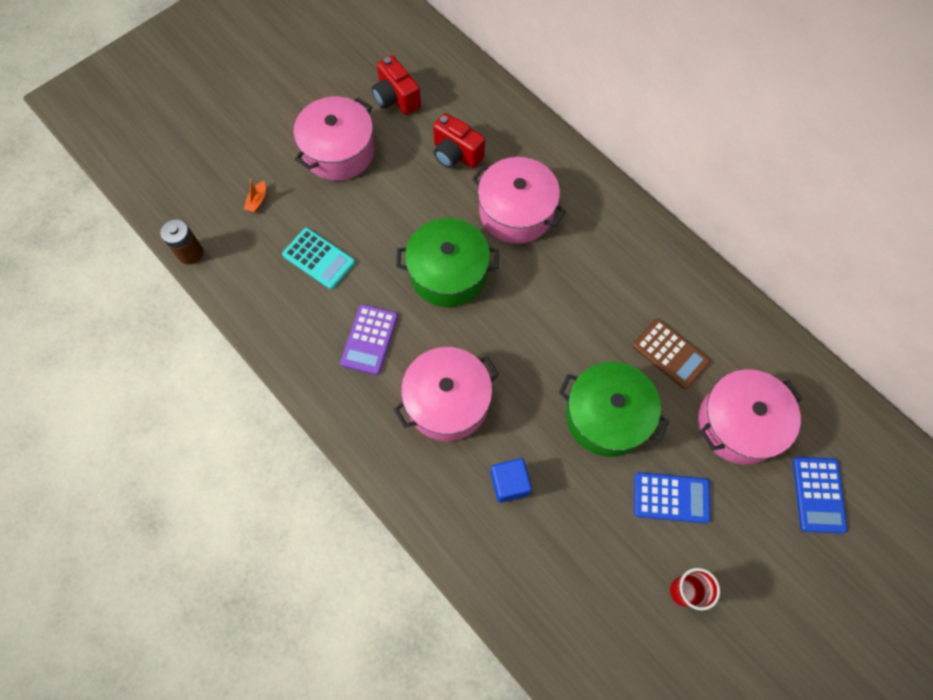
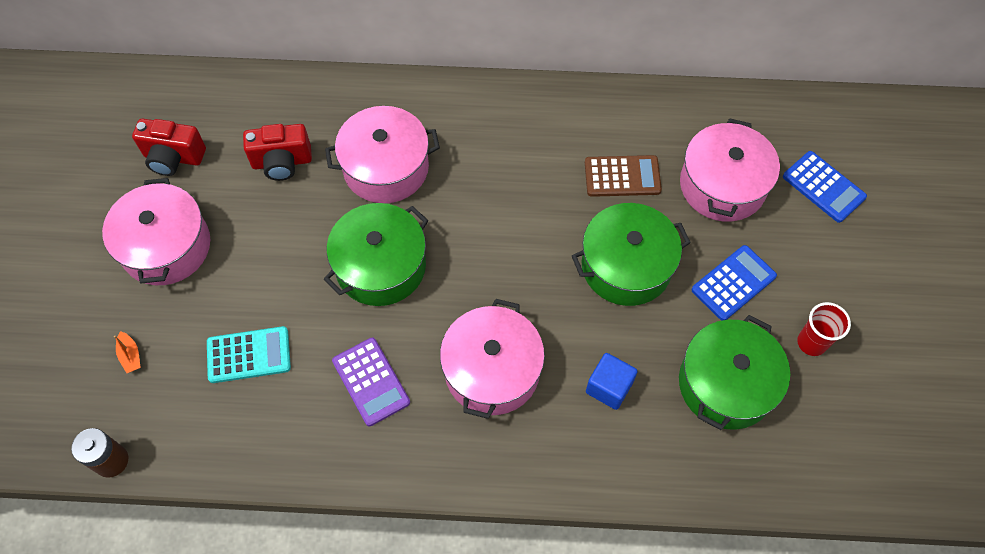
camera: 45 degrees left, 5 degrees down
none -> green pot [679,315,790,430]

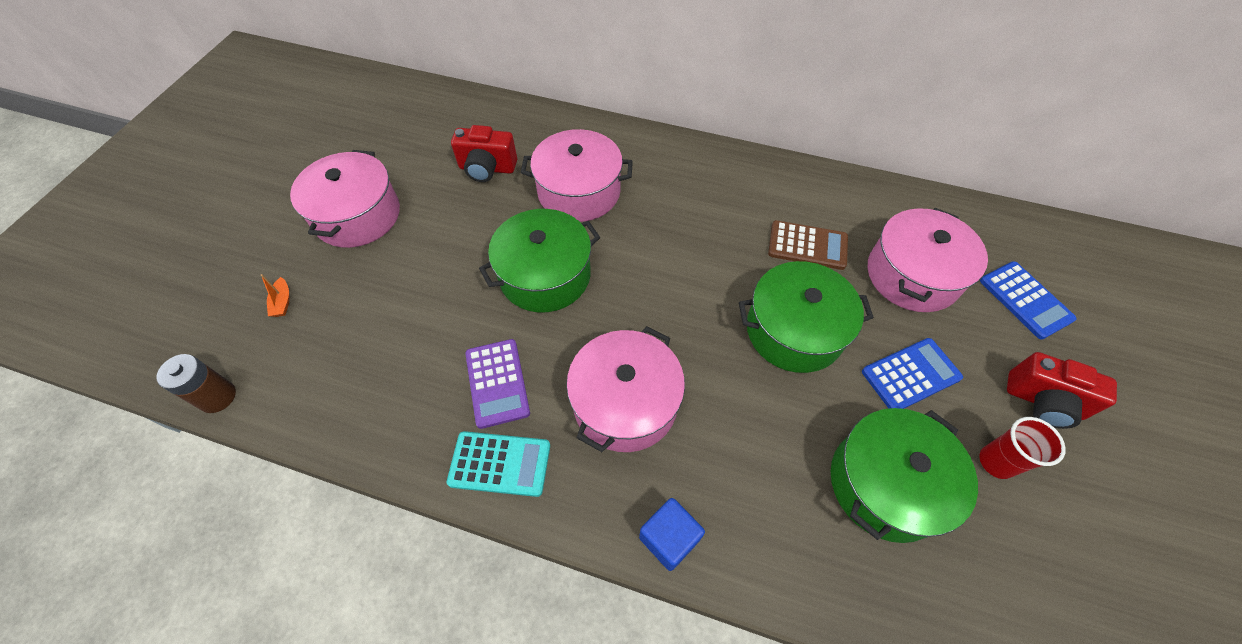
camera: 15 degrees right, 5 degrees down
red camera [132,119,206,176] -> red camera moved to [1007,352,1117,429]
turquoise calculator [207,326,291,383] -> turquoise calculator moved to [447,431,550,497]
blue cube [586,353,638,410] -> blue cube moved to [639,498,705,571]

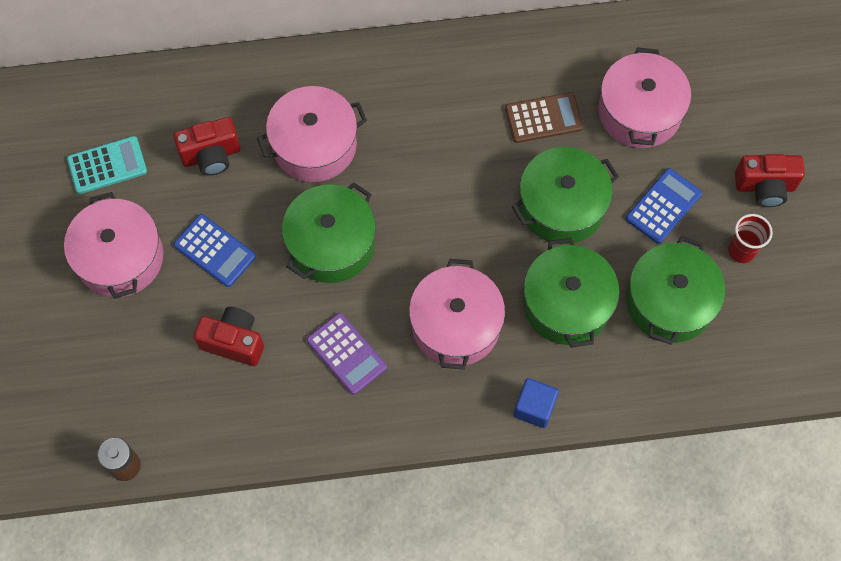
camera: 25 degrees left, 10 degrees up
orange boat [261,274,290,317] -> none
turquoise calculator [447,431,550,497] -> turquoise calculator moved to [67,136,147,194]
blue calculator [980,261,1077,339] -> blue calculator moved to [174,214,256,287]
none -> red camera [194,307,264,366]
none -> green pot [523,238,619,348]

